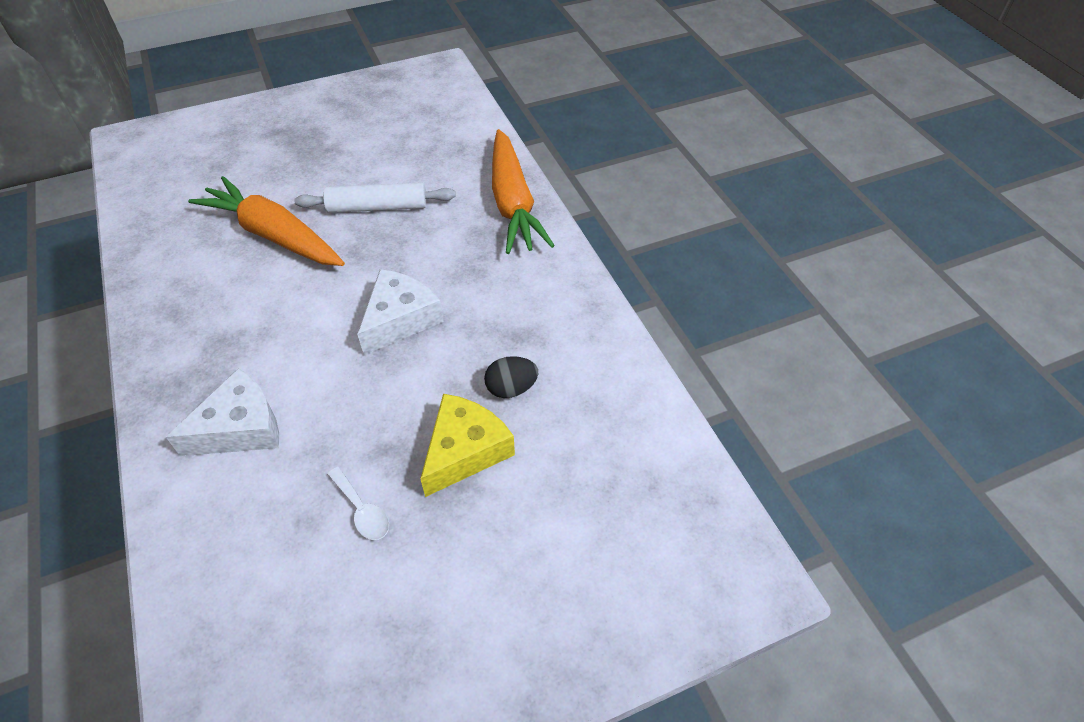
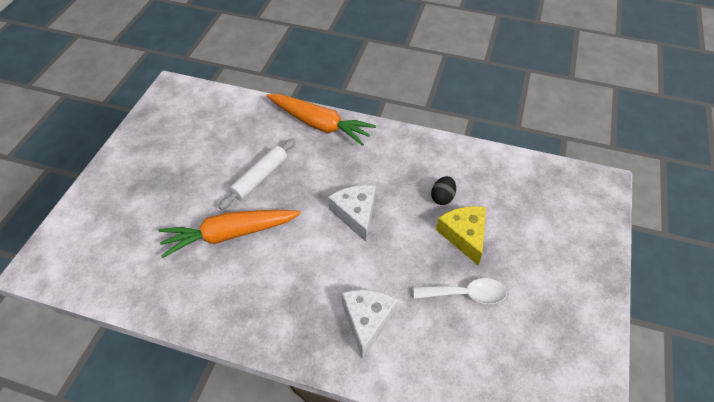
camera: 50 degrees left, 0 degrees up
white spoon [327,467,389,540] -> white spoon [413,278,507,304], size x1.58

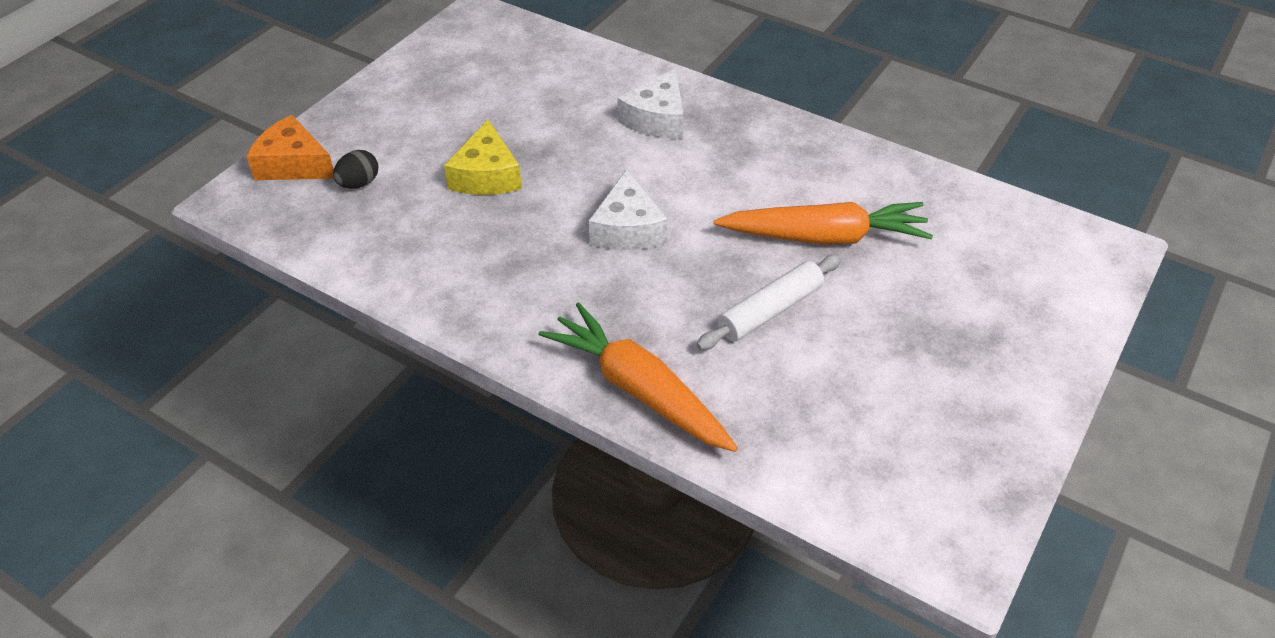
camera: 165 degrees left, 5 degrees down
white spoon [413,278,507,304] -> none
black egg [431,176,456,205] -> black egg moved to [333,150,378,188]
none -> orange cheese [246,115,334,180]

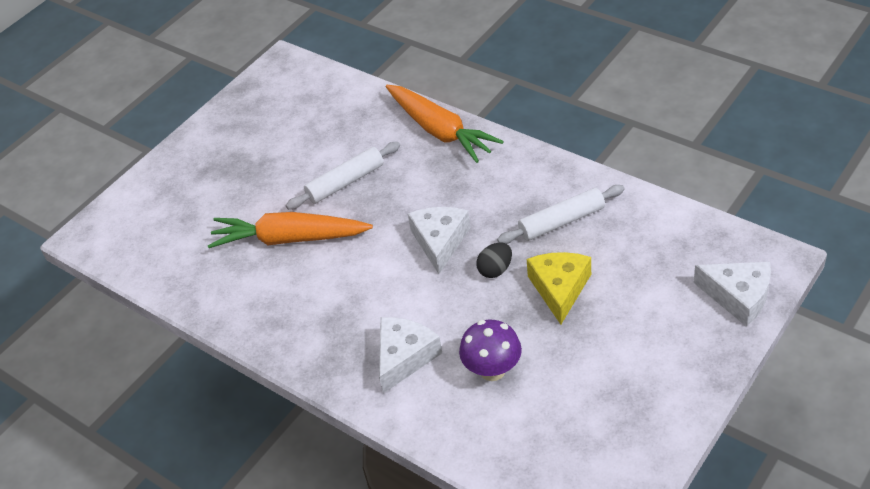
camera: 170 degrees left, 0 degrees up
orange cheese [246,115,334,180] -> white cheese [694,262,771,326]
black egg [333,150,378,188] -> black egg moved to [476,242,512,278]
none -> purple mushroom [459,320,522,381]
none -> white rolling pin [497,185,625,244]

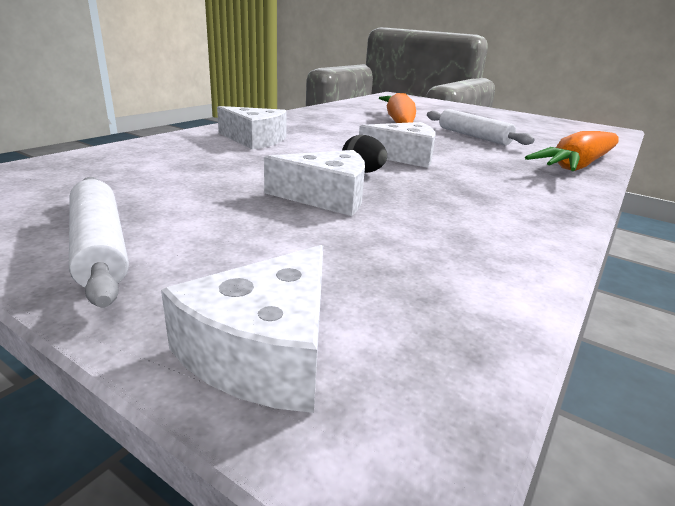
camera: 80 degrees right, 20 degrees down
purple mushroom [459,320,522,381] -> none
white rolling pin [497,185,625,244] -> white rolling pin moved to [69,177,129,308]
yellow cheese [527,252,591,325] -> white cheese [264,150,365,216]

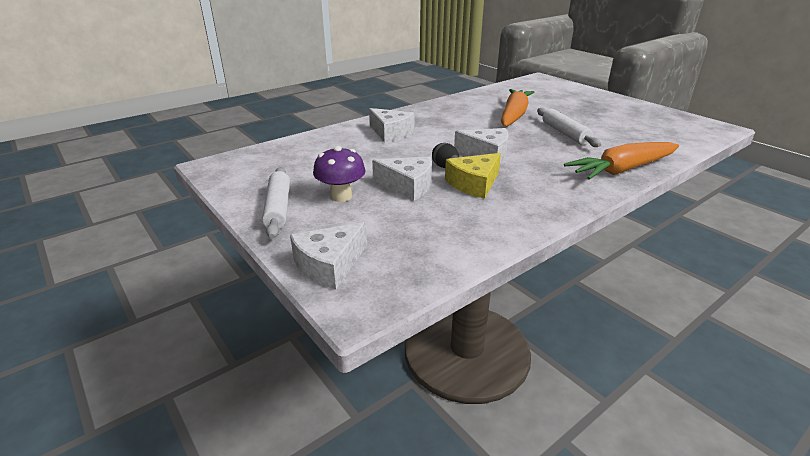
camera: 20 degrees right, 5 degrees up
none -> purple mushroom [313,146,366,202]
none -> yellow cheese [445,153,501,199]

